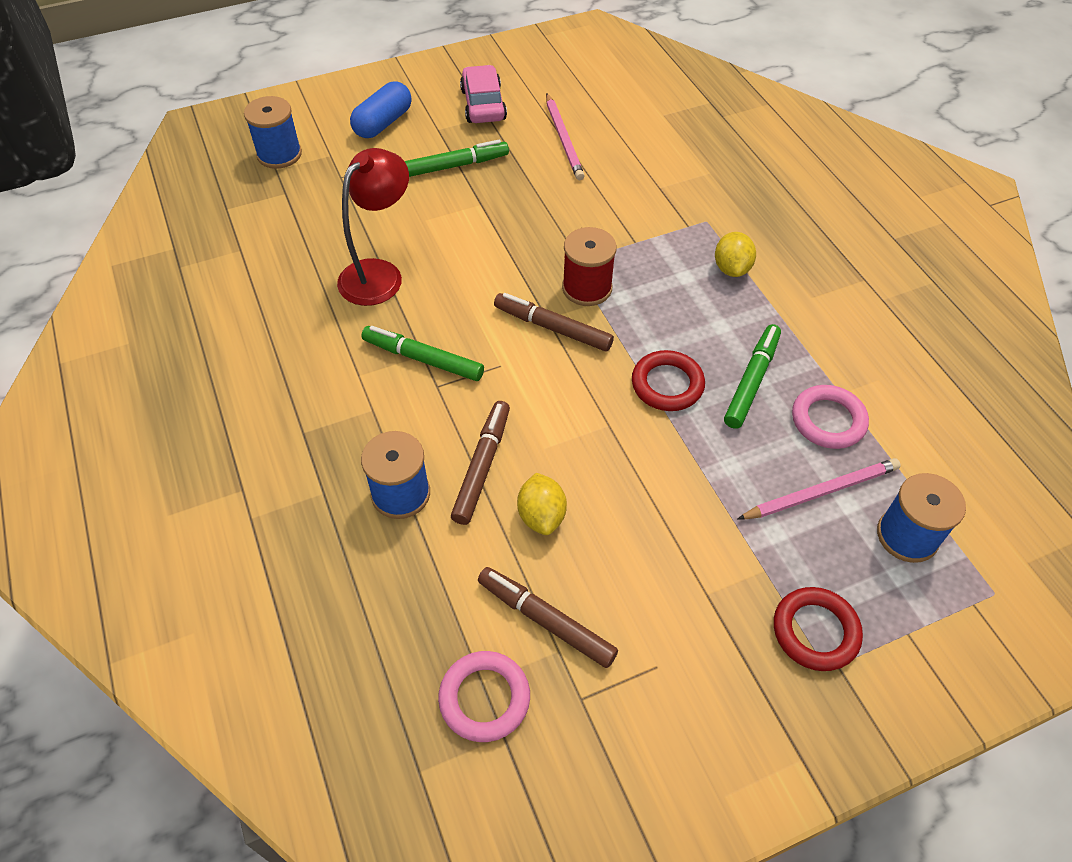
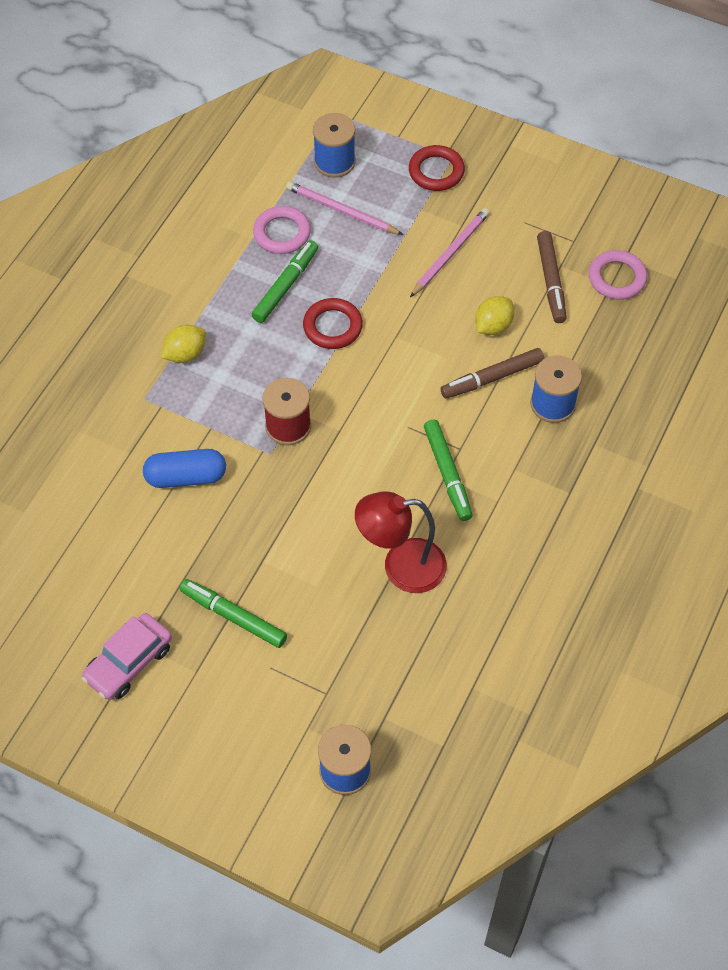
camera: 130 degrees left, 5 degrees up
blue capsule [350,81,411,138] -> blue capsule moved to [143,449,226,488]
brown marker [494,293,614,352] -> none
pink pencil [546,93,585,180] -> pink pencil moved to [410,208,490,297]
green marker [724,324,781,429] -> green marker turned 135 degrees clockwise [251,240,318,323]

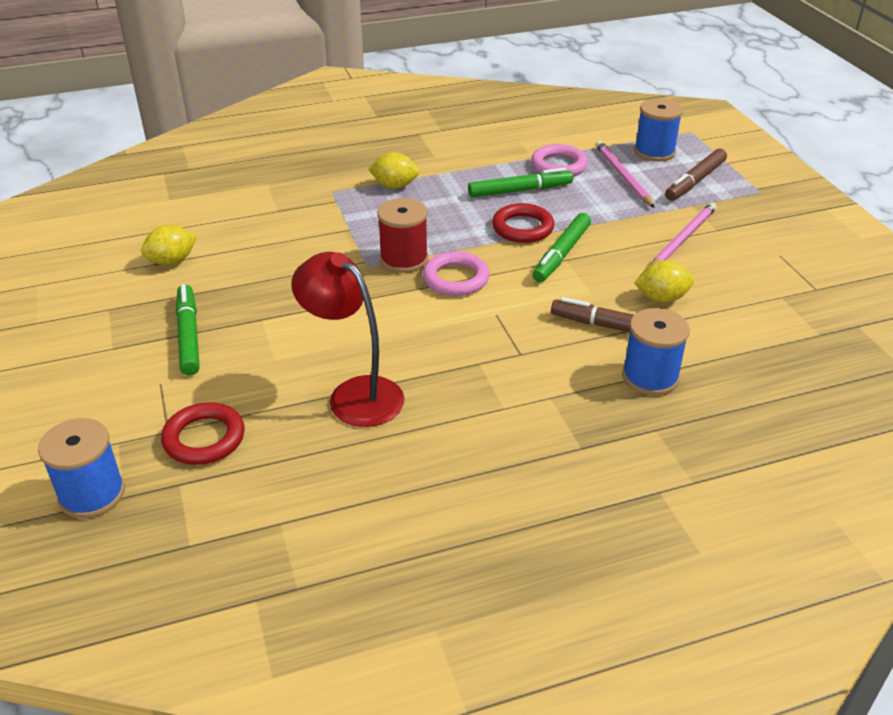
camera: 45 degrees right, 20 degrees down
pink car [81,613,172,700] -> none
blue capsule [143,449,226,488] -> none
red ring [409,145,465,191] -> red ring moved to [161,402,244,465]
pink pencil [410,208,490,297] -> pink pencil turned 45 degrees counterclockwise [651,202,717,265]
green marker [424,420,473,521] -> green marker moved to [532,213,591,282]
brown marker [537,231,566,323] -> brown marker moved to [665,149,727,201]
pink ring [589,250,647,300] -> pink ring moved to [423,251,490,296]
none -> yellow lemon [141,225,197,265]

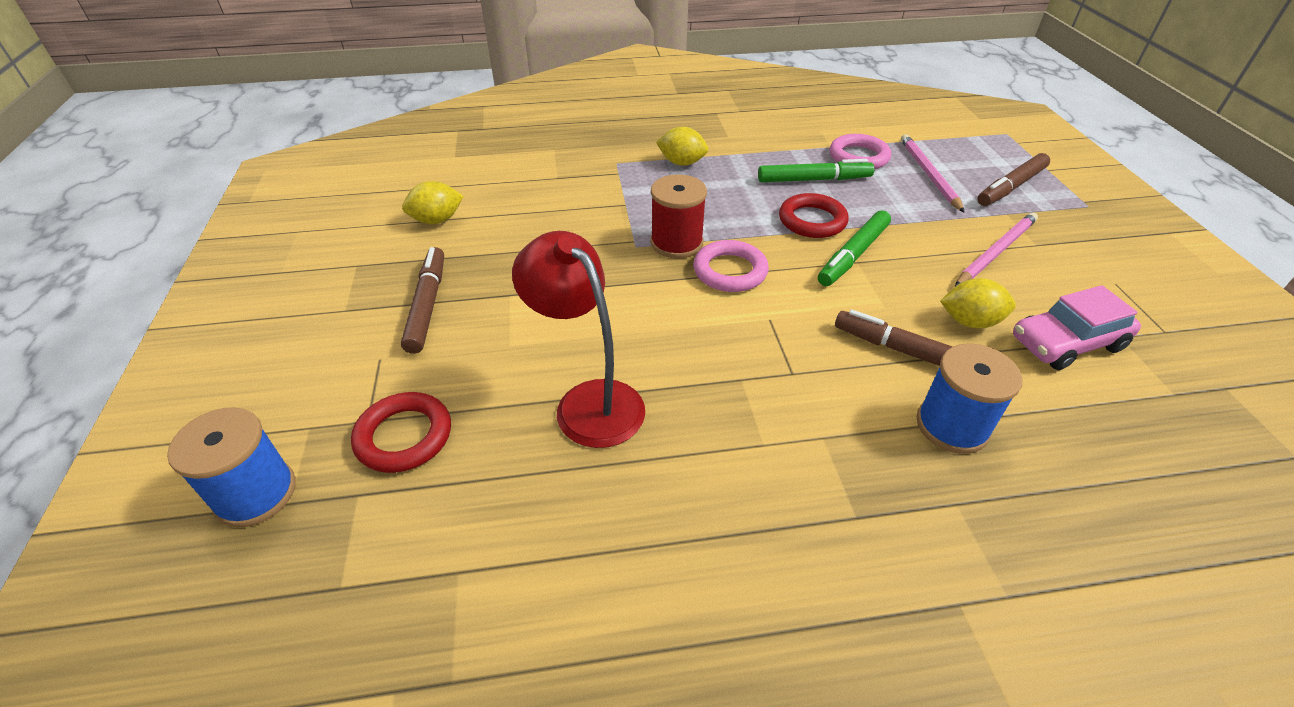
camera: 10 degrees right, 5 degrees up
green marker [176,284,200,376] -> brown marker [401,247,444,354]
blue spool [634,98,683,161] -> none
none -> pink car [1013,285,1141,370]

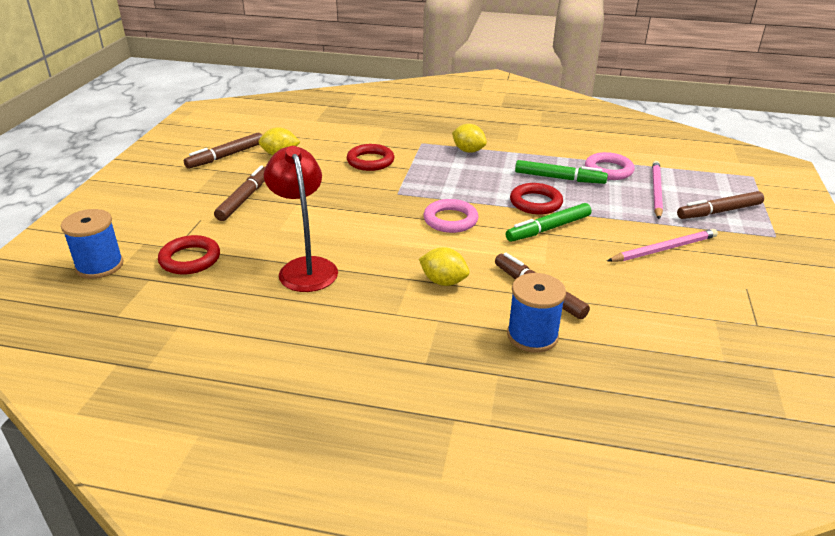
camera: 20 degrees right, 10 degrees down
red spool [650,174,707,258] -> none
yellow lemon [940,278,1016,328] -> yellow lemon moved to [419,247,469,286]
pink car [1013,285,1141,370] -> none
none -> brown marker [184,133,262,169]
none -> red ring [347,144,394,171]

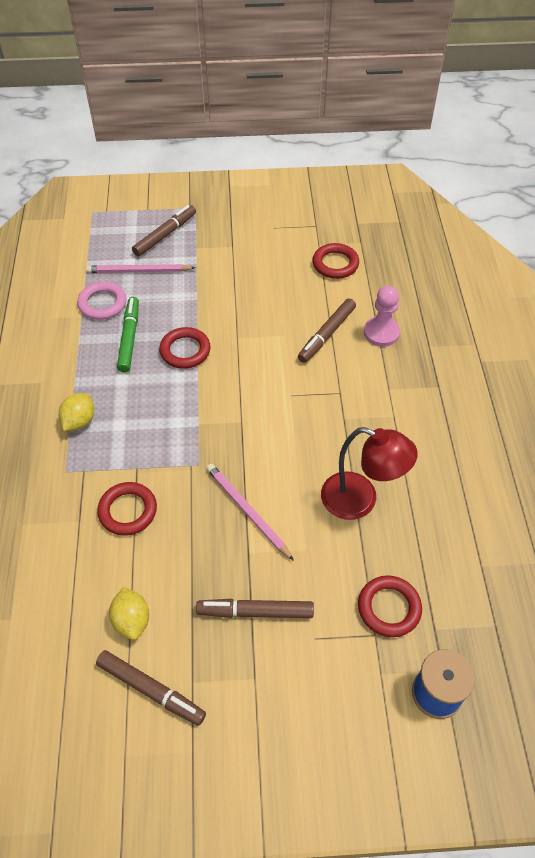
camera: 105 degrees left, 20 degrees up
red lamp [264,146,338,292] -> red lamp turned 120 degrees counterclockwise [321,427,418,520]
yellow lemon [419,247,469,286] -> none
pink ring [424,199,478,233] -> none
green marker [506,203,591,242] -> none
blue spool [507,273,566,353] -> pink pawn [364,286,400,347]
pink pencil [607,229,718,262] -> pink pencil moved to [206,464,294,561]
brown marker [677,191,764,219] -> brown marker turned 105 degrees counterclockwise [132,205,196,256]
none -> red ring [312,243,359,279]

